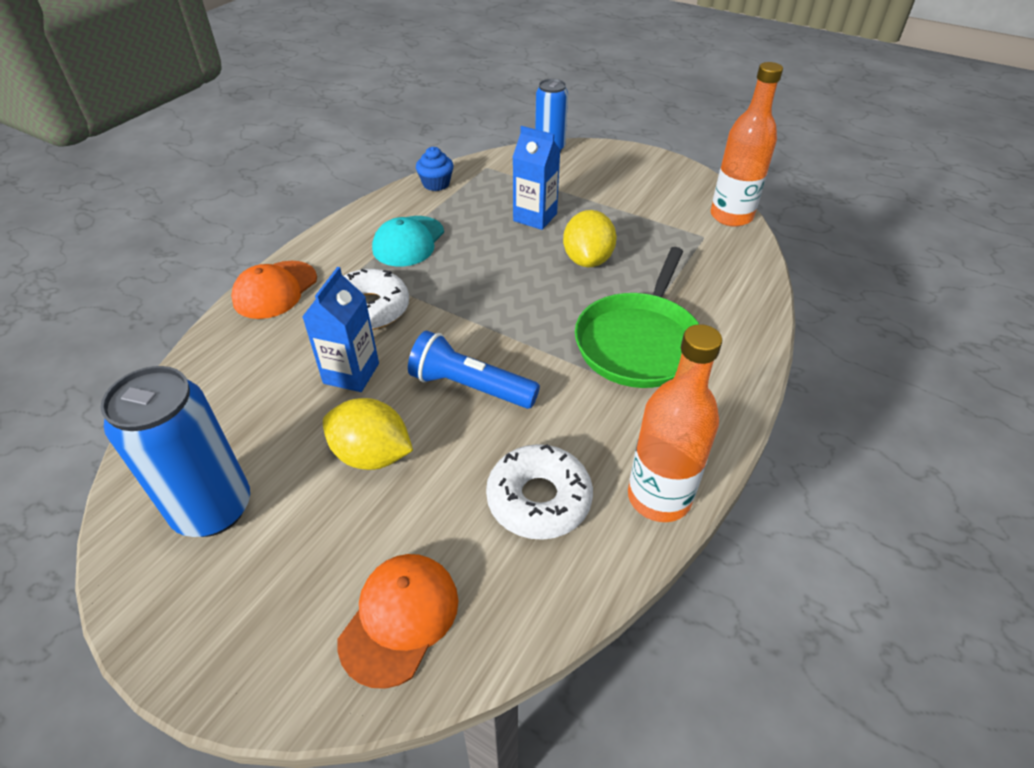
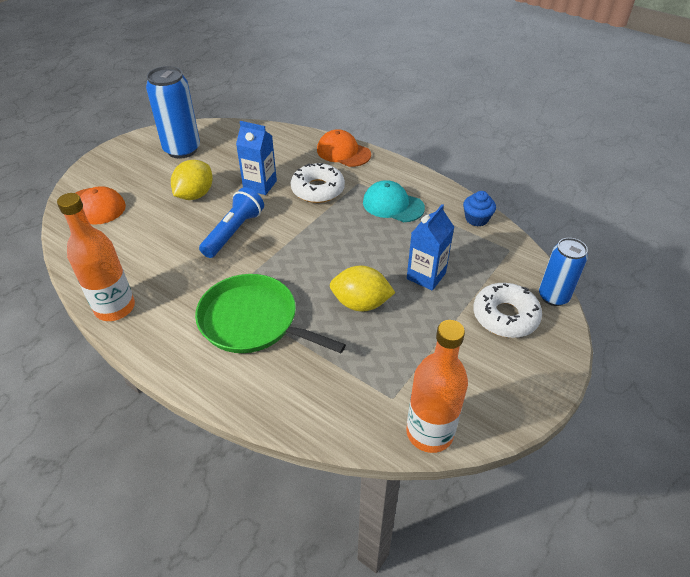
camera: 95 degrees right, 0 degrees up
white donut [486,444,593,540] -> white donut moved to [473,283,542,338]

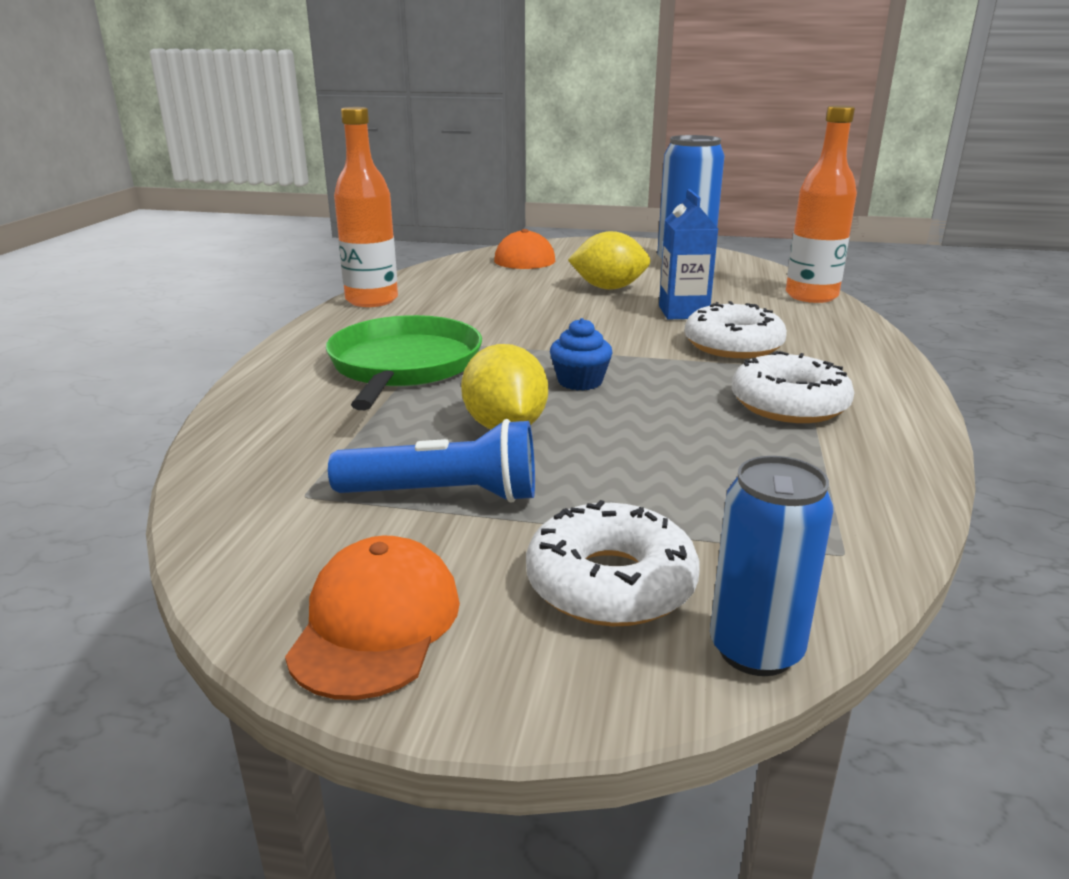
camera: 65 degrees right, 20 degrees down
blue flashlight [199,187,264,258] -> blue flashlight moved to [328,419,535,503]
orange cap [317,129,371,167] -> orange cap moved to [285,536,460,700]
turquoise cap [363,180,425,222] -> white donut [732,351,854,423]
orange bottle [406,320,468,453] -> orange bottle moved to [786,105,857,303]
blue carton [407,204,454,291] -> none
blue cupcake [463,191,496,227] -> blue cupcake moved to [550,318,613,390]

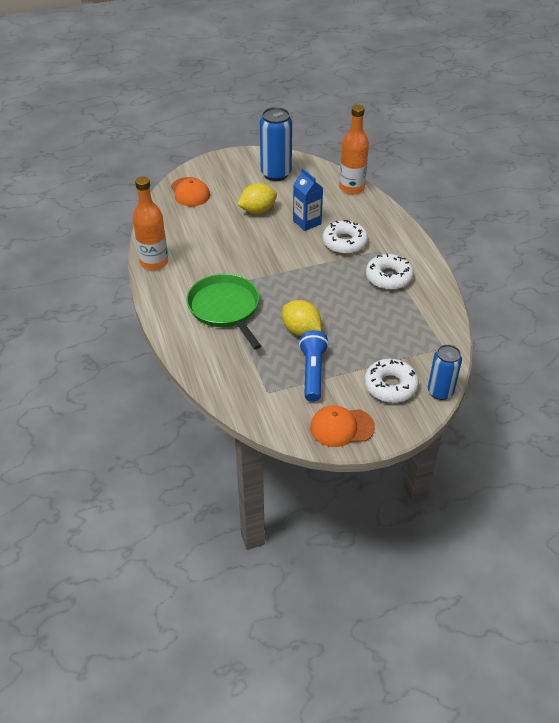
camera: 30 degrees left, 20 degrees up
orange cap [285,536,460,700] -> orange cap turned 75 degrees counterclockwise [310,405,375,447]
blue flashlight [328,419,535,503] -> blue flashlight turned 60 degrees counterclockwise [299,330,329,402]
blue cupcake [550,318,613,390] -> none

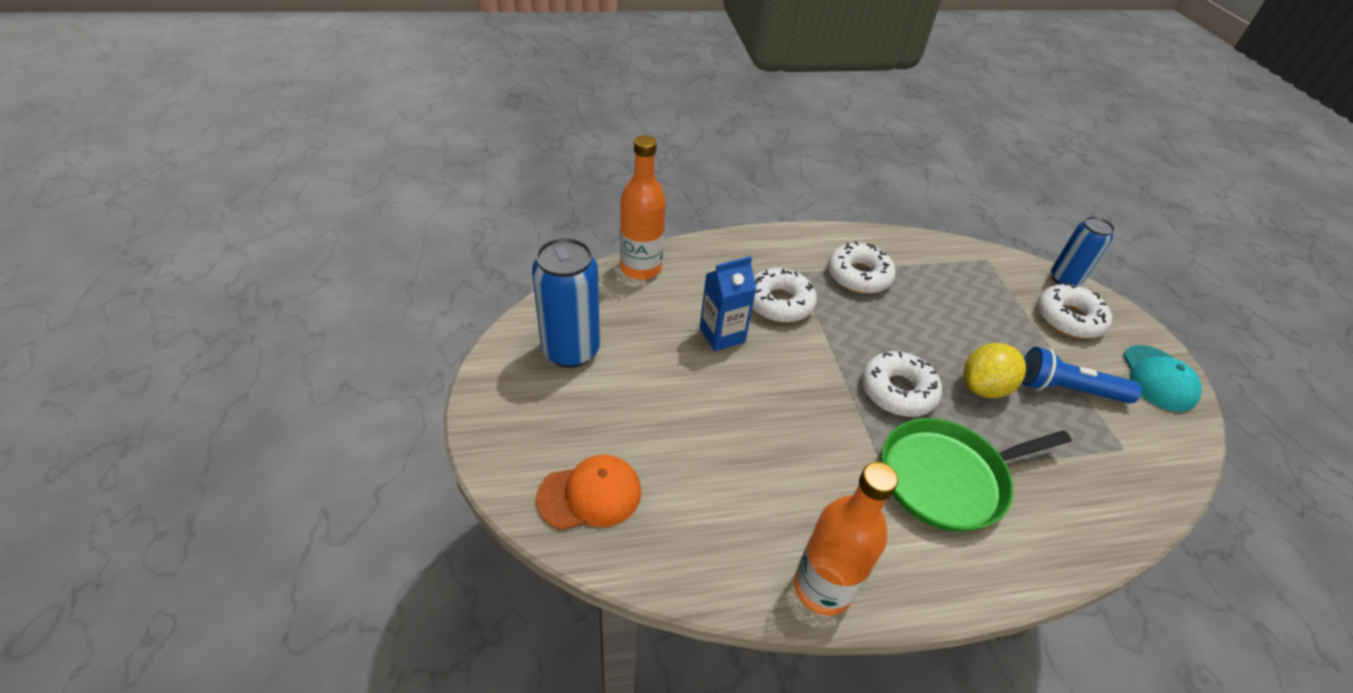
camera: 85 degrees left, 0 degrees up
yellow lemon [237,183,277,214] -> none
orange cap [310,405,375,447] -> turquoise cap [1123,345,1202,412]
none -> white donut [862,351,942,417]

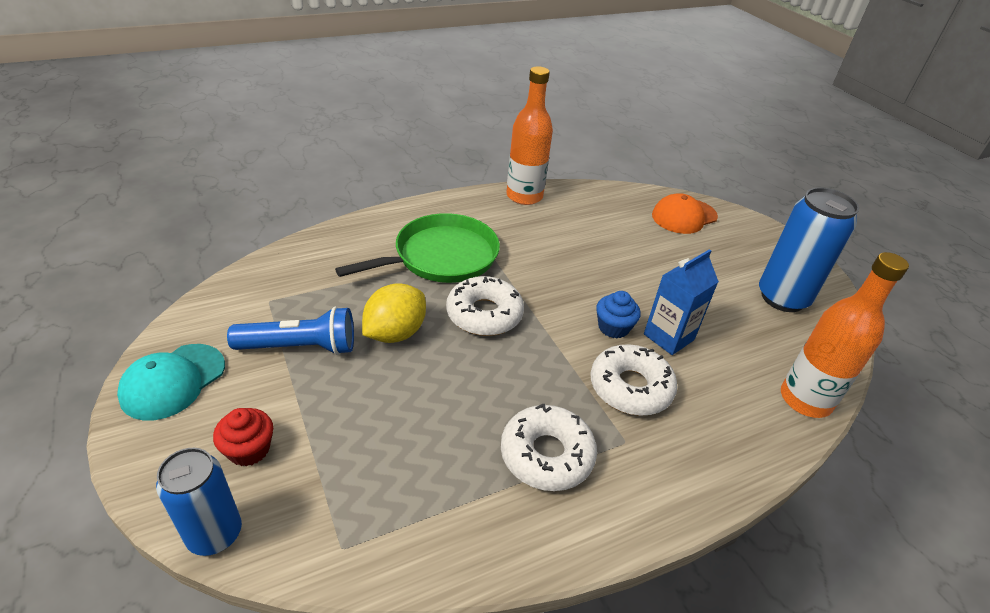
camera: 165 degrees right, 5 degrees down
white donut [1037,283,1112,339] -> red cupcake [213,408,273,466]
turquoise cap [1123,345,1202,412] -> turquoise cap turned 135 degrees counterclockwise [117,344,225,420]
none -> blue cupcake [596,291,641,338]

